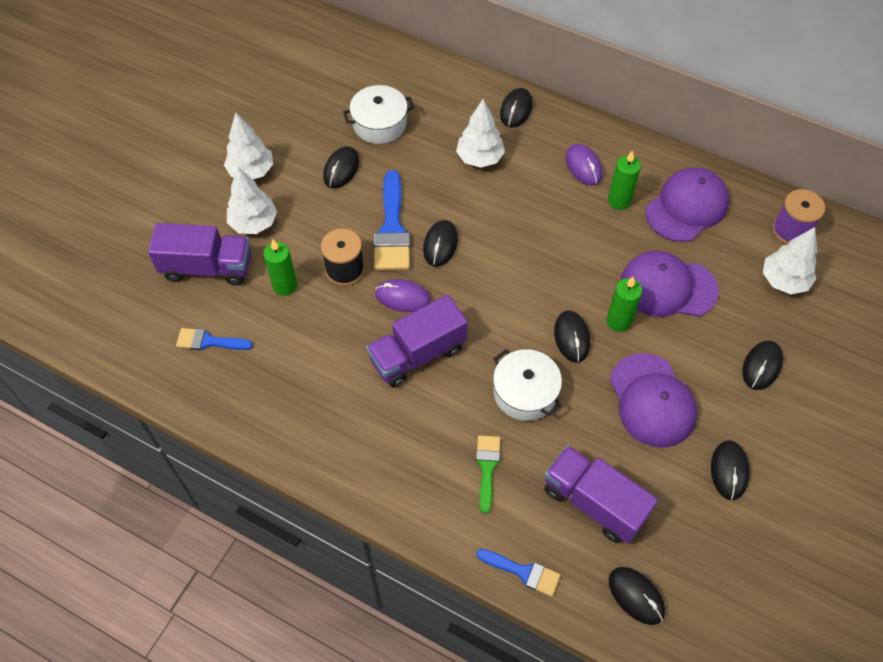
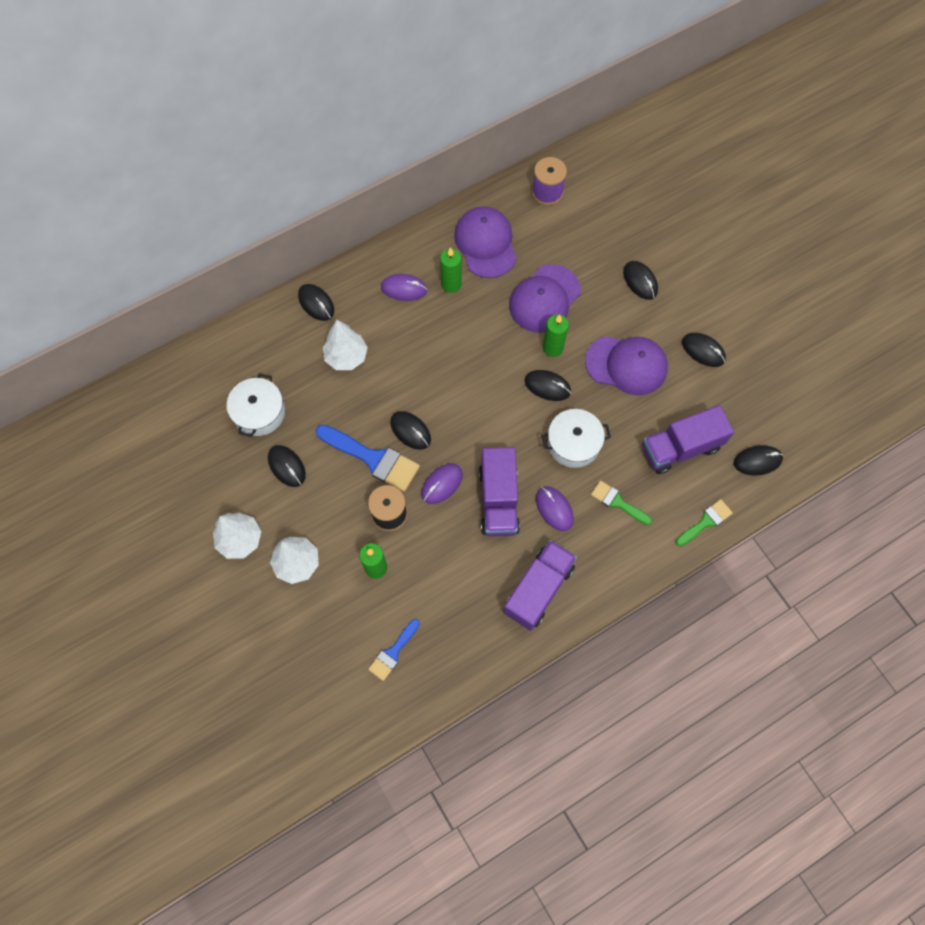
camera: 60 degrees left, 10 degrees up
purple truck [148,223,251,285] -> purple truck moved to [503,540,577,631]
blue brush [476,549,560,597] -> green brush [676,499,733,546]
white tree [763,227,817,295] -> none
none -> purple mouse [536,486,574,531]

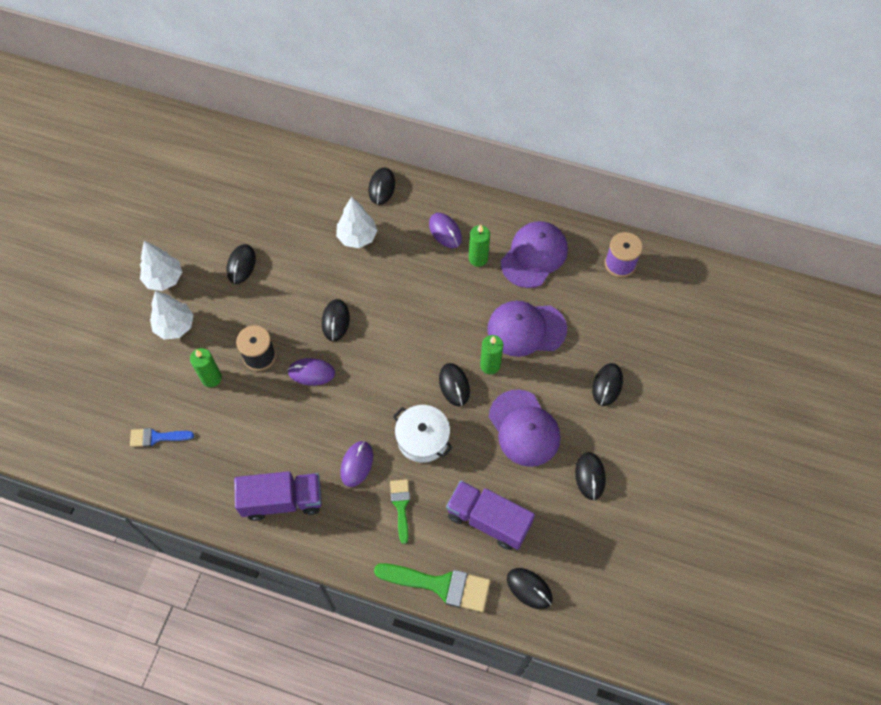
camera: 50 degrees right, 5 degrees down
white pot [227,374,285,437] -> none
blue brush [316,425,420,492] -> none
purple truck [479,447,520,536] -> none
green brush [676,499,733,546] -> green brush [374,563,490,612], size x1.73

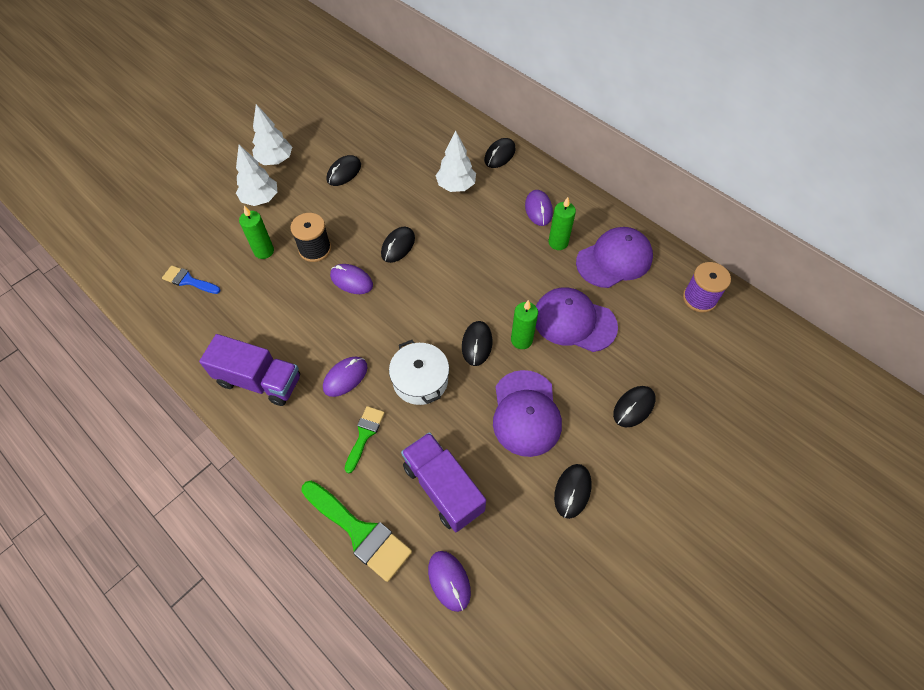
camera: 25 degrees right, 5 degrees down
black mouse [507,568,552,609] -> purple mouse [428,551,471,612]

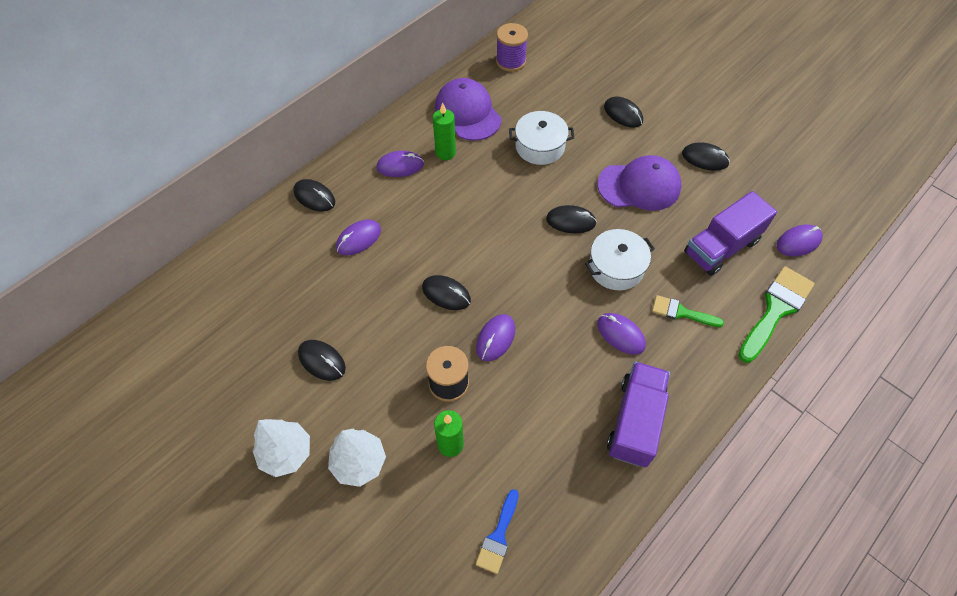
camera: 90 degrees left, 0 degrees up
white tree [436,131,476,192] -> purple mouse [336,220,381,255]
green candle [511,300,538,349] -> none
purple cap [536,287,618,352] -> white pot [509,111,574,165]

